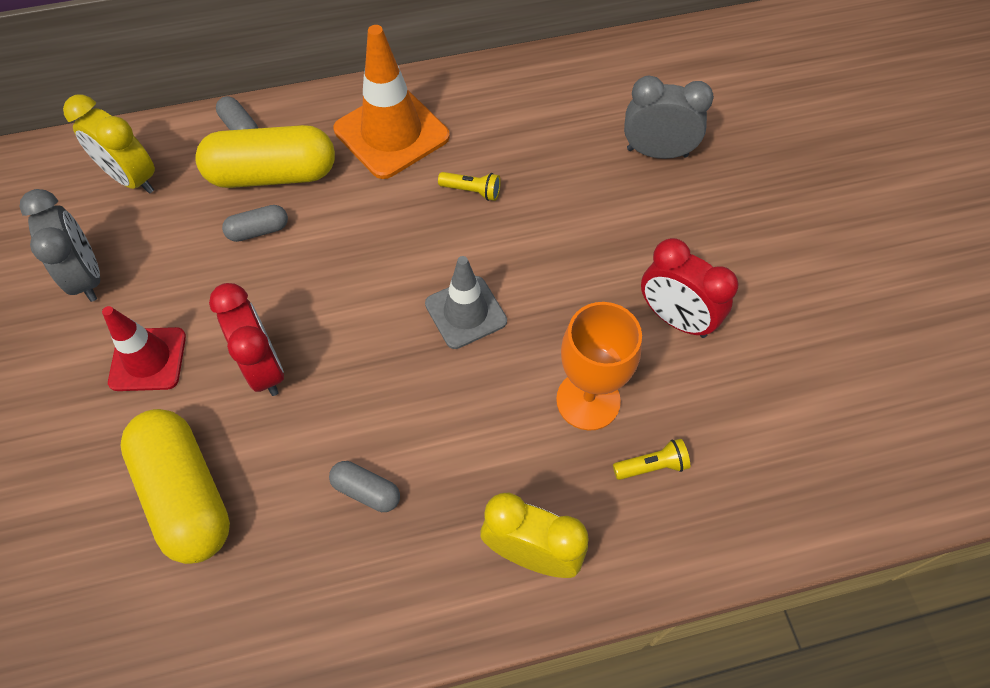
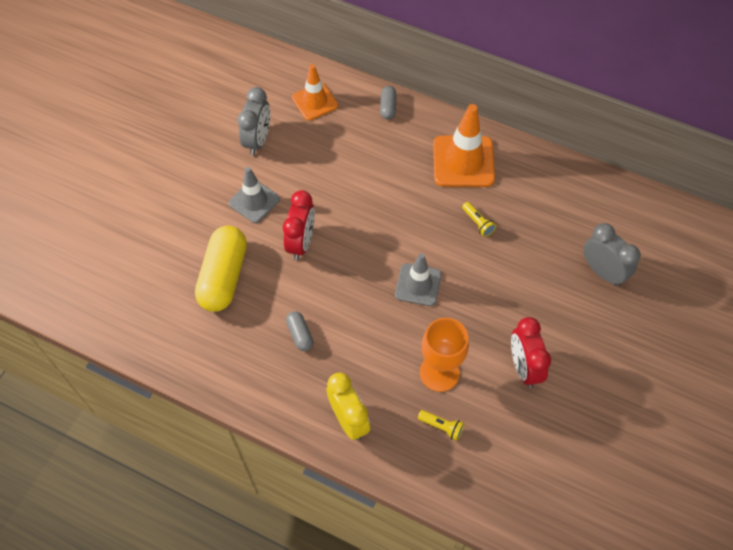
camera: 40 degrees right, 0 degrees up
yellow clock [63,95,155,194] -> orange traffic cone [292,64,338,120]
red traffic cone [102,306,186,391] -> grey traffic cone [229,167,280,223]
yellow capsule [195,125,335,188] -> none
grey capsule [222,205,288,242] -> none

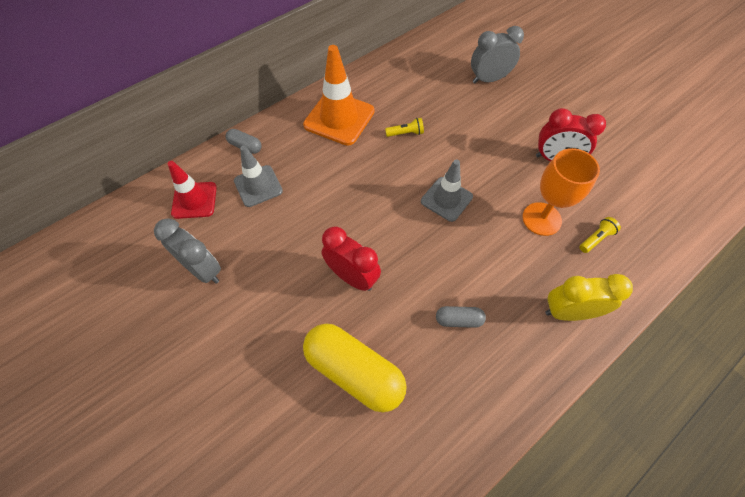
camera: 65 degrees left, 0 degrees up
grey traffic cone [229,167,280,223] -> grey traffic cone moved to [234,146,283,207]
orange traffic cone [292,64,338,120] -> red traffic cone [168,161,217,219]

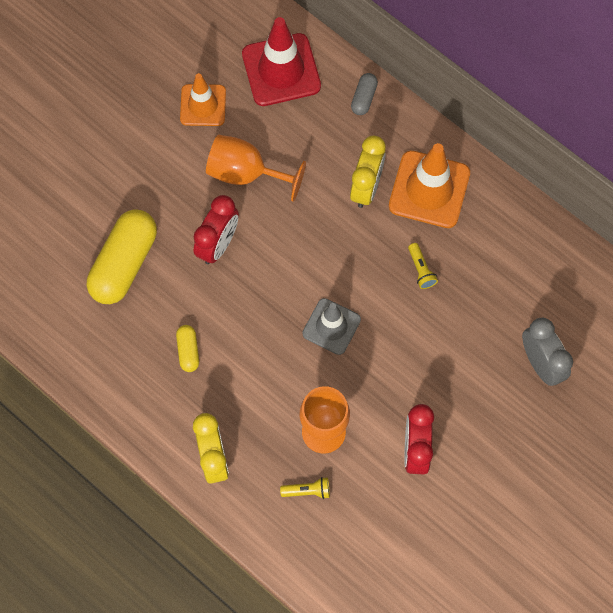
camera: 80 degrees right, 10 degrees up
grey clock [154,218,221,284] -> orange traffic cone [180,73,226,126]
red traffic cone [168,161,217,219] -> red traffic cone [242,17,321,106], size x1.55
grey traffic cone [234,146,283,207] -> none
grey capsule [436,306,486,328] -> yellow capsule [176,325,199,372]
yellow flashlight [579,217,621,253] -> yellow flashlight turned 45 degrees counterclockwise [280,477,330,499]
none -> orange goblet [206,135,306,202]
none -> yellow clock [350,136,386,208]

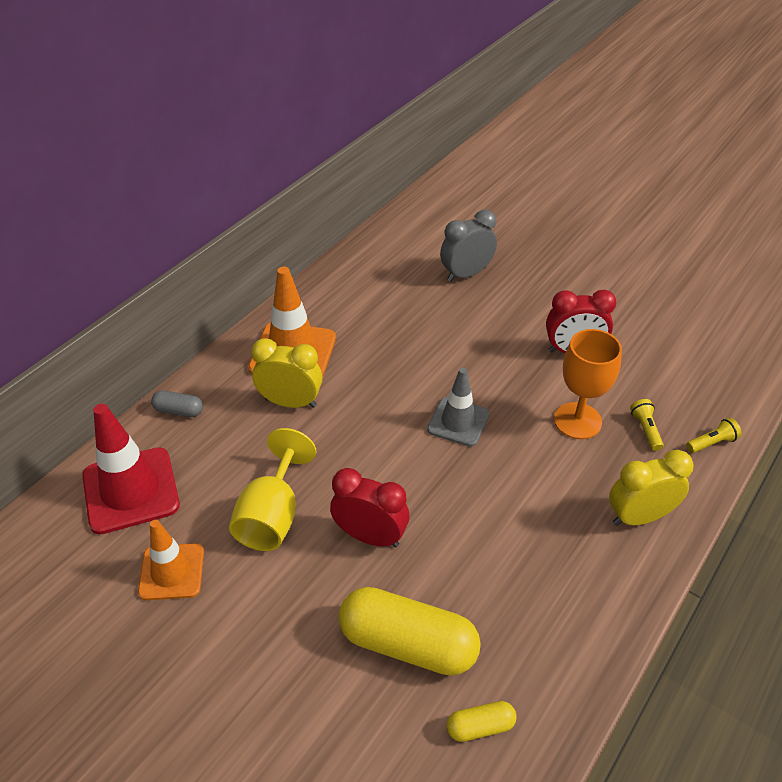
camera: 95 degrees left, 25 degrees down
yellow capsule [176,325,199,372] -> yellow capsule moved to [447,701,517,742]
orange goblet [206,135,306,202] -> yellow goblet [229,428,316,551]
yellow flashlight [408,243,438,289] -> yellow flashlight moved to [686,418,741,453]

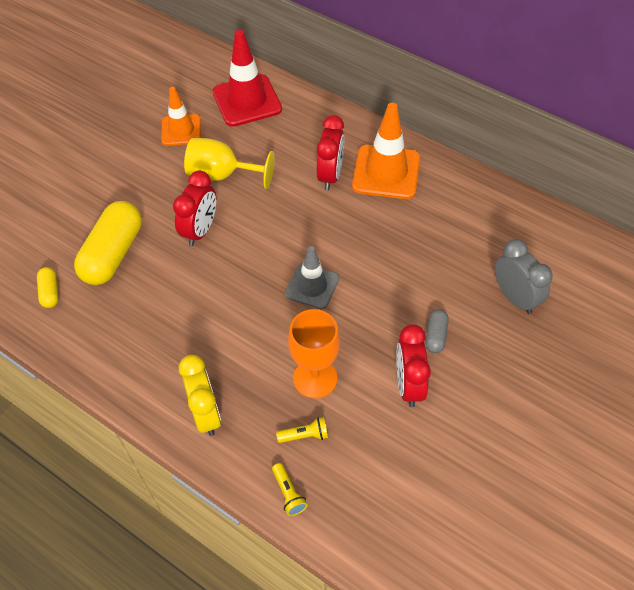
camera: 90 degrees right, 10 degrees up
grey capsule [151,391,203,417] -> grey capsule moved to [425,309,449,353]
yellow clock [251,338,322,408] -> red clock [317,115,344,190]

